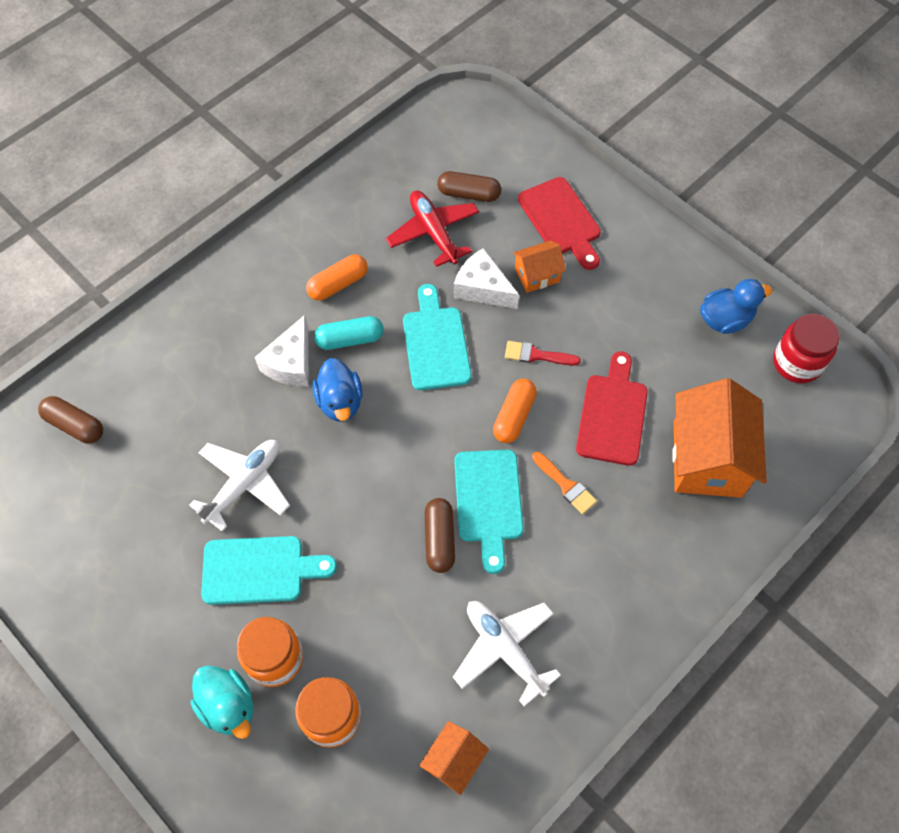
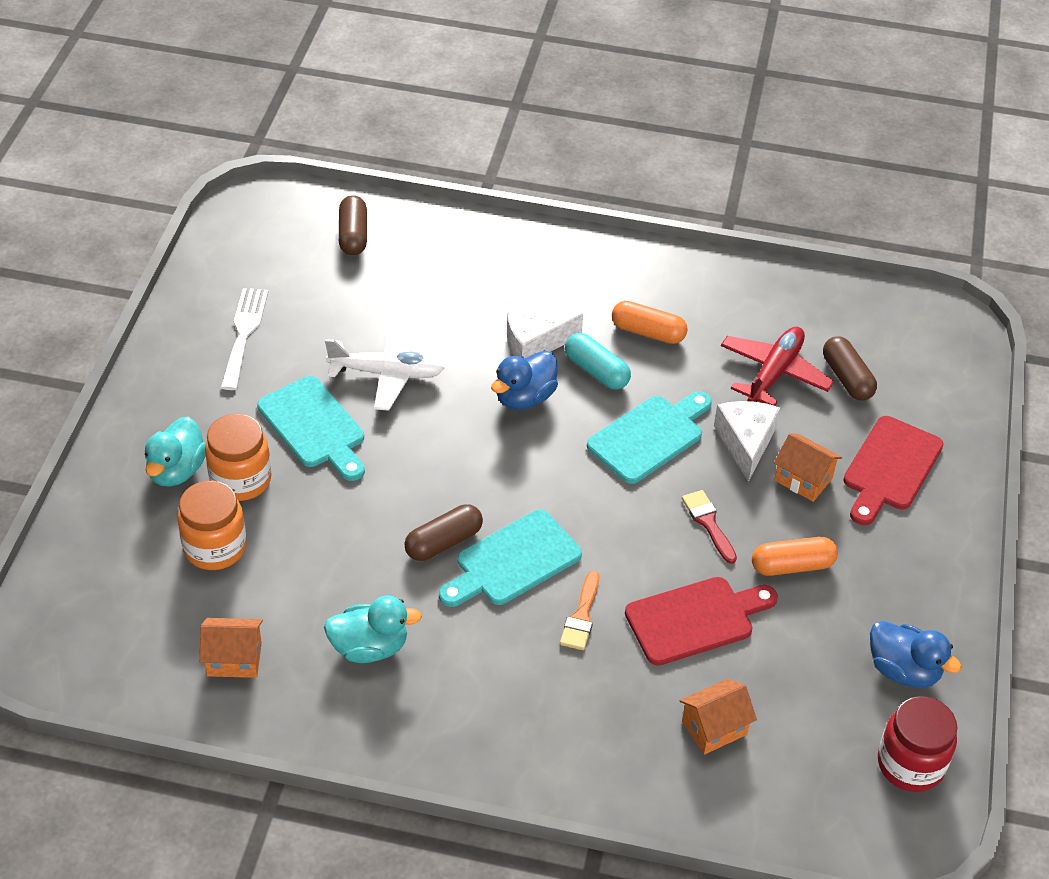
camera: 55 degrees right, 15 degrees down
white plane [453,601,561,707] -> turquoise duck [324,596,422,663]
orange capsule [493,379,537,443] -> orange capsule moved to [752,537,838,576]
orange house [672,378,767,498] -> orange house [680,679,757,755], size x0.51
none -> white fork [221,288,269,390]

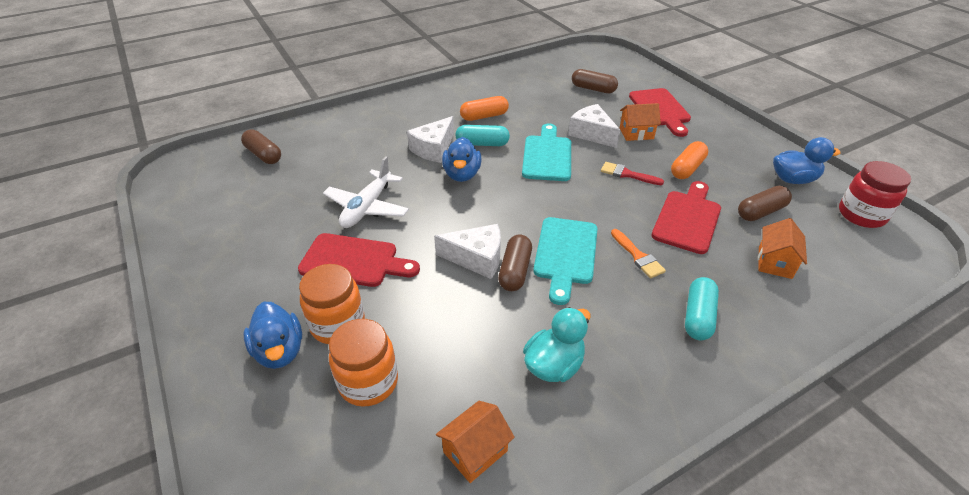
camera: 40 degrees left, 5 degrees down
turquoise duck [145,417,206,487] -> blue duck [243,302,302,369]
white fork [221,288,269,390] -> none
turquoise cutting board [257,376,365,481] -> red cutting board [298,233,420,287]
white plane [325,322,444,411] -> white plane turned 150 degrees clockwise [323,156,409,228]
red plane [721,327,834,406] -> none
none -> white cheese [434,224,501,279]
none -> turquoise capsule [685,277,719,340]
none -> brown capsule [738,186,792,221]

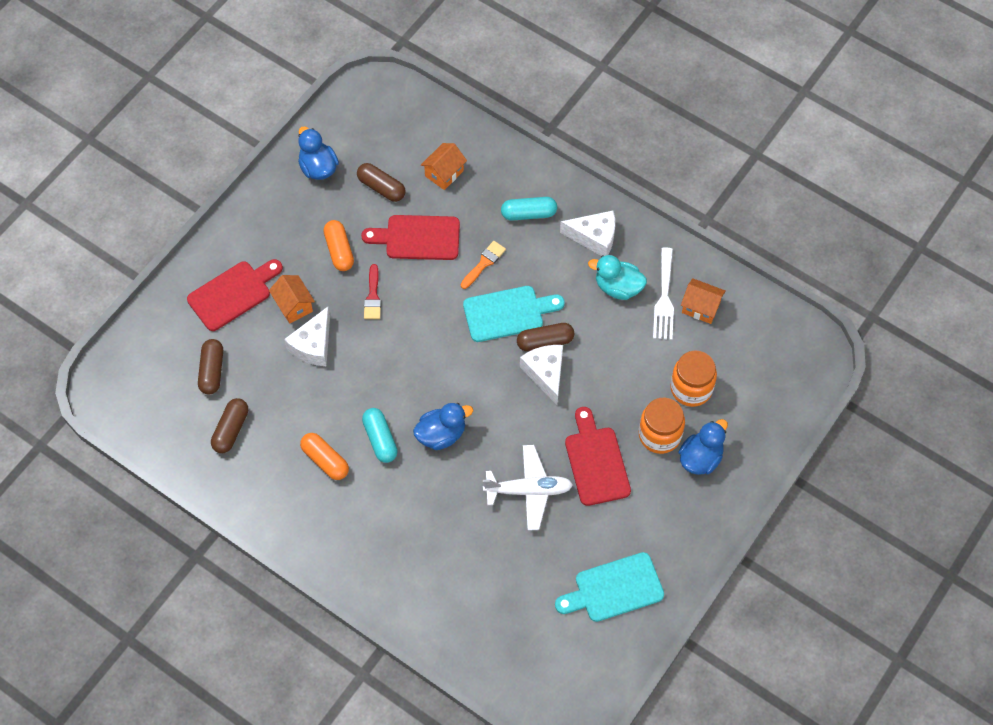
camera: 115 degrees left, 20 degrees up
brown capsule [241,129,281,164] -> brown capsule moved to [211,398,248,453]
white cheese [407,116,454,163] -> white cheese moved to [560,210,615,256]
turquoise cutting board [522,123,571,181] -> turquoise cutting board moved to [555,552,664,622]
orange capsule [671,141,708,179] -> orange capsule turned 60 degrees clockwise [323,220,354,271]
orange house [758,218,807,279] -> orange house turned 45 degrees counterclockwise [421,143,467,190]
red jar [839,161,911,228] -> none
none -> white fork [653,247,674,340]

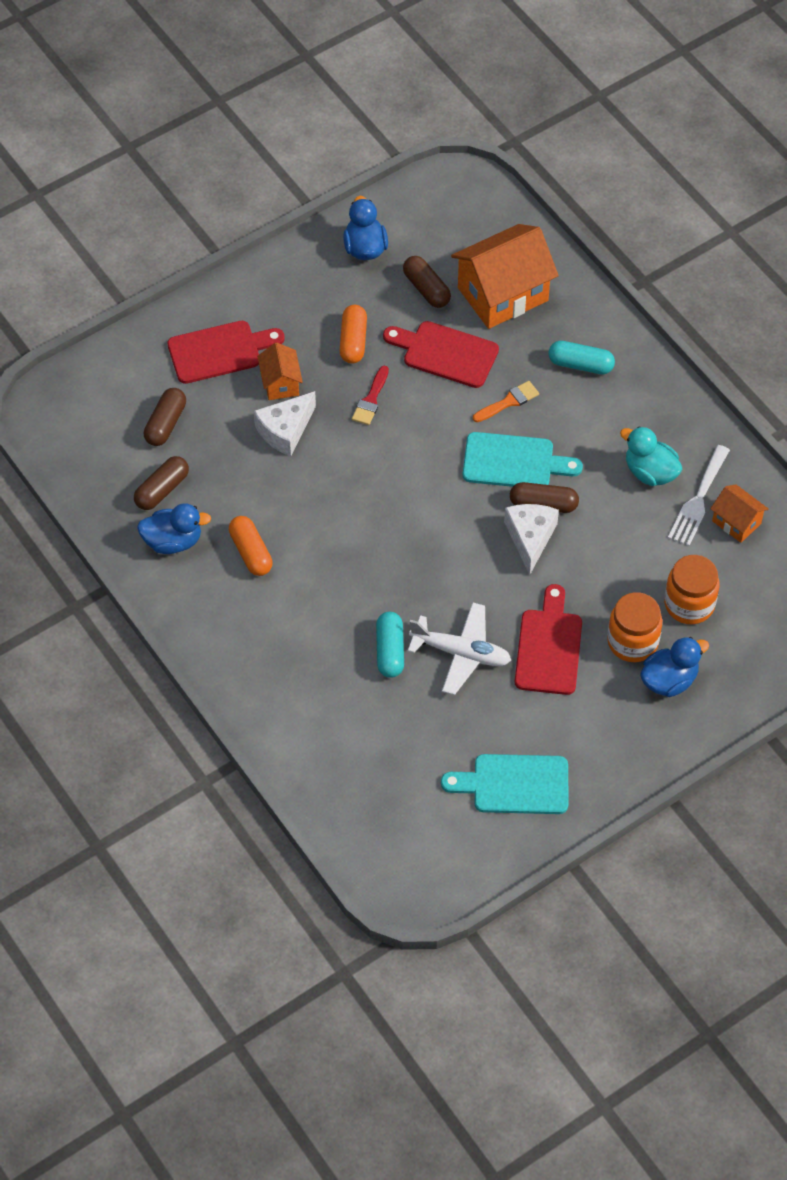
camera: 20 degrees right, 5 degrees down
turquoise capsule [362,408,398,463] -> turquoise capsule moved to [376,612,404,678]
blue duck [413,403,473,450] -> blue duck moved to [137,503,211,554]
orange house [421,143,467,190] -> orange house [451,224,559,329], size x1.97
white cheese [560,210,615,256] -> none

